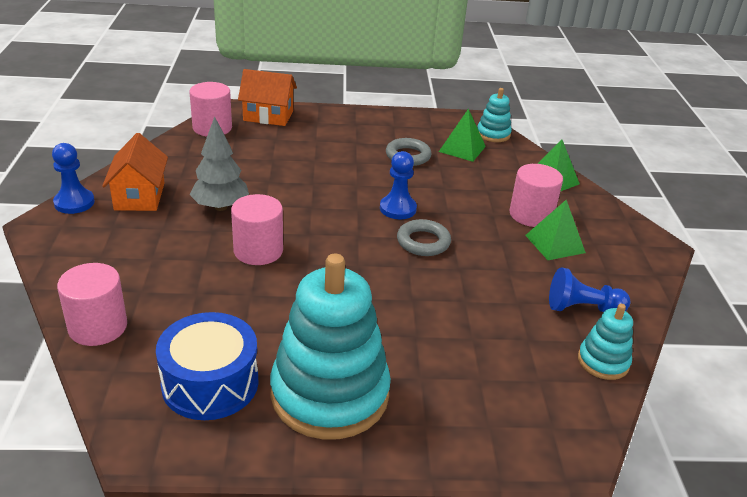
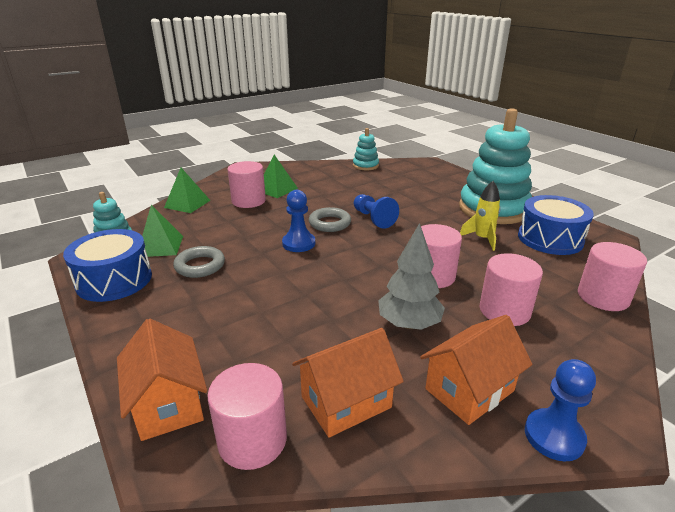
camera: 120 degrees left, 5 degrees down
blue pawn [549,267,630,312] -> blue pawn moved to [354,194,399,229]
none -> blue drum [63,229,152,302]
none -> orange house [292,328,404,437]
none -> yellow rocket [460,181,501,251]
none -> pink cylinder [480,253,543,326]

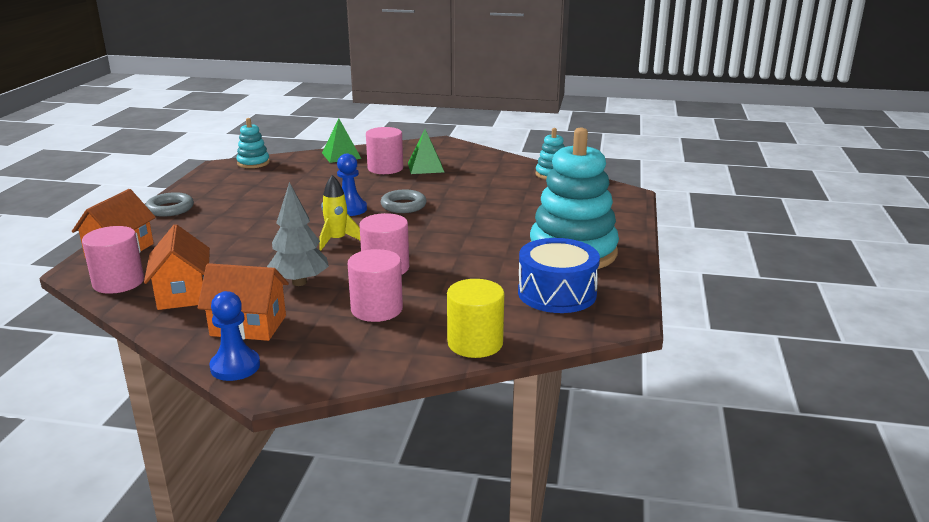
camera: 45 degrees right, 5 degrees down
blue drum [63,229,152,302] -> none
green pyramid [142,205,183,257] -> none
grey ring [173,246,225,278] -> grey ring moved to [145,192,194,217]
orange house [292,328,404,437] -> orange house turned 60 degrees clockwise [144,224,210,310]
blue pawn [354,194,399,229] -> none
yellow rocket [460,181,501,251] -> yellow rocket moved to [319,175,360,250]
pink cylinder [578,242,647,311] -> yellow cylinder [447,279,504,358]

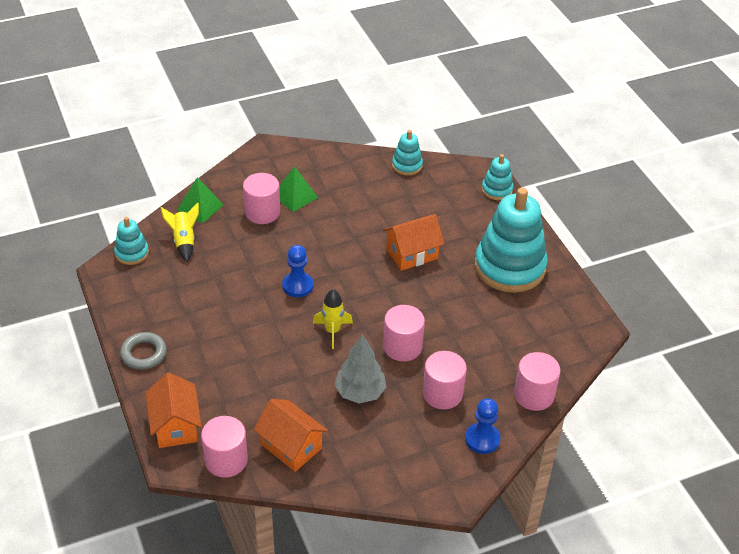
camera: 35 degrees left, 20 degrees up
orange house [198,263,289,341] -> orange house moved to [383,214,444,271]
blue pawn [209,291,260,381] -> blue pawn moved to [465,398,501,454]
grey ring [381,189,427,213] -> none
yellow cylinder [447,279,504,358] -> pink cylinder [514,352,561,411]
blue drum [518,238,600,313] -> none
none -> yellow rocket [161,203,199,262]
none -> turquoise stacking toy [482,154,513,200]

